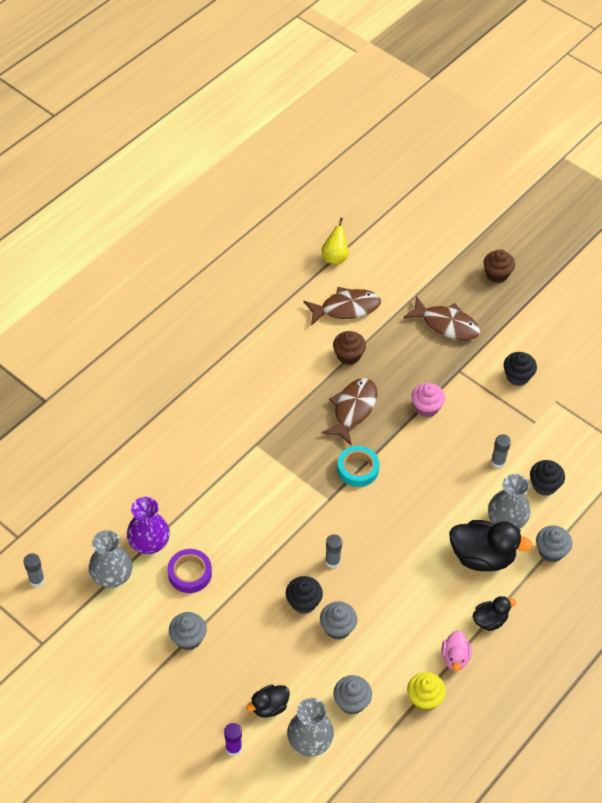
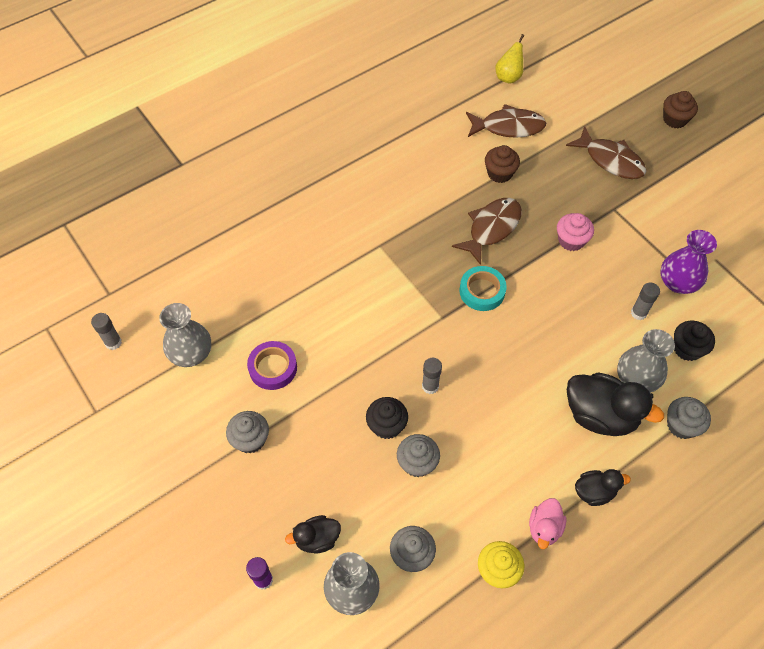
camera: 15 degrees right, 5 degrees up
purple vase [127,497,170,554] -> purple vase moved to [660,230,717,294]
black cupcake [504,352,537,386] -> none

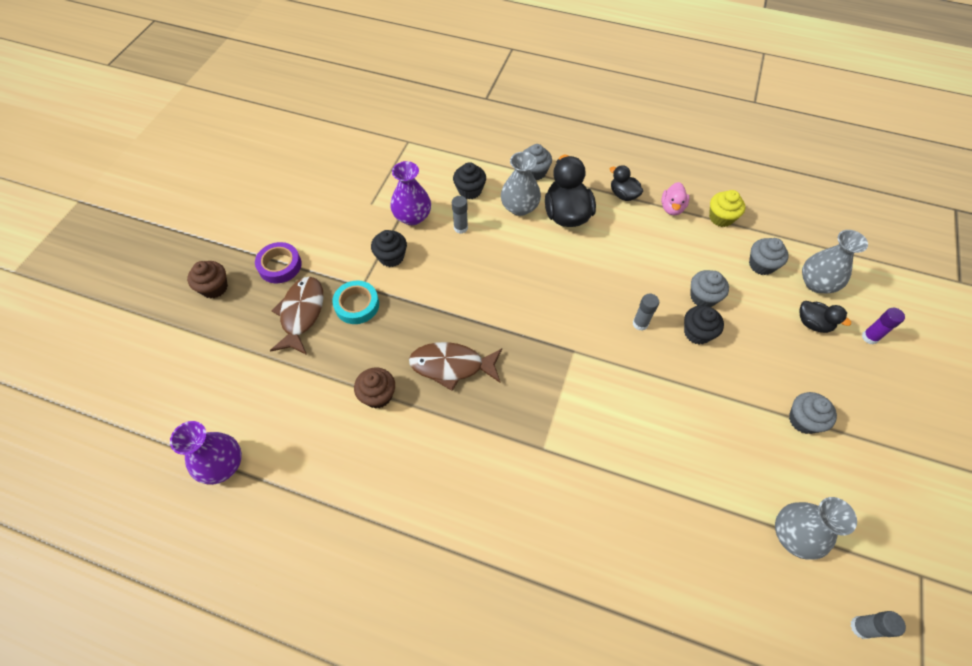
camera: 125 degrees left, 0 degrees up
purple tape [247,341,297,390] -> purple tape moved to [255,242,302,283]
turquoise tape [459,266,507,311] -> turquoise tape moved to [332,280,379,324]
brown fish [466,104,546,138] -> none
yellow pear [495,34,524,84] -> purple vase [170,421,242,485]
pink duck [529,498,566,549] -> pink duck turned 120 degrees clockwise [661,182,690,215]
pink cupcake [557,213,594,251] -> none
none -> black cupcake [371,230,407,267]

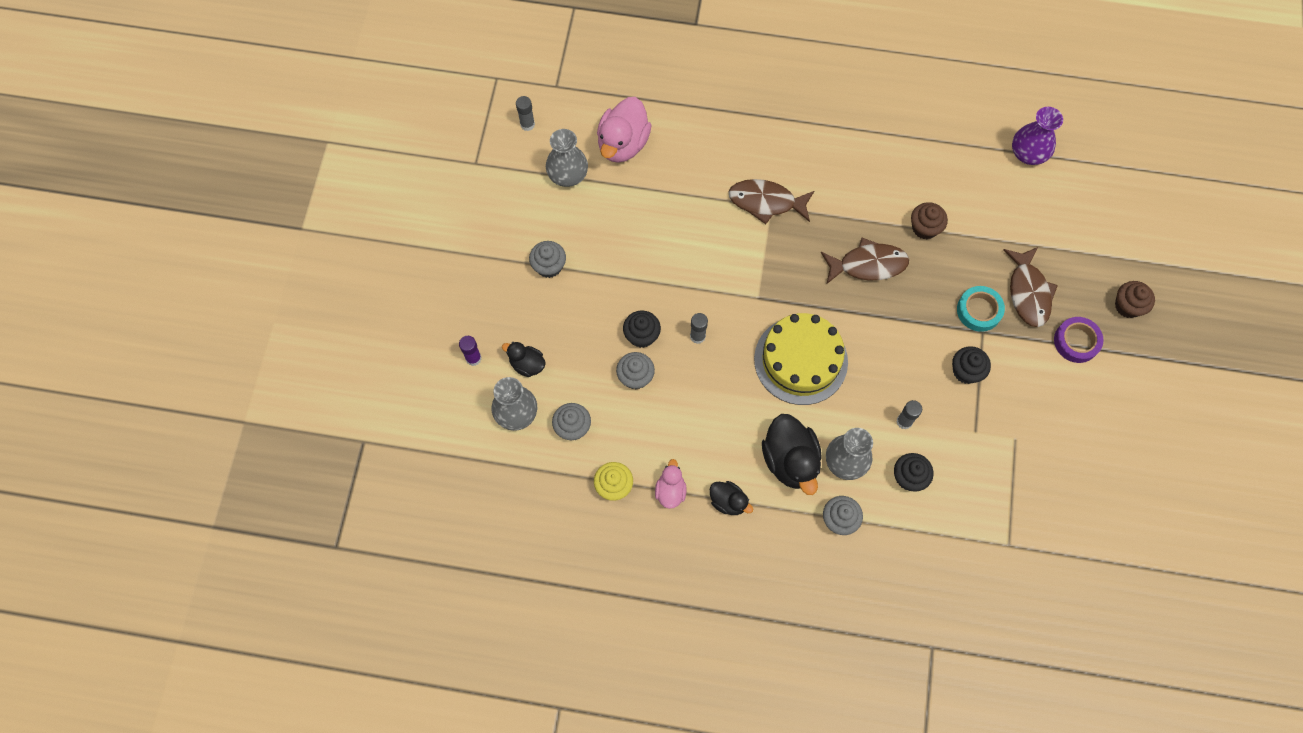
camera: 170 degrees right, 10 degrees up
purple vase [390,161,431,225] -> none
none -> pink duck [597,97,652,163]
none -> brown fish [729,179,814,224]
none -> yellow cake [754,313,848,405]

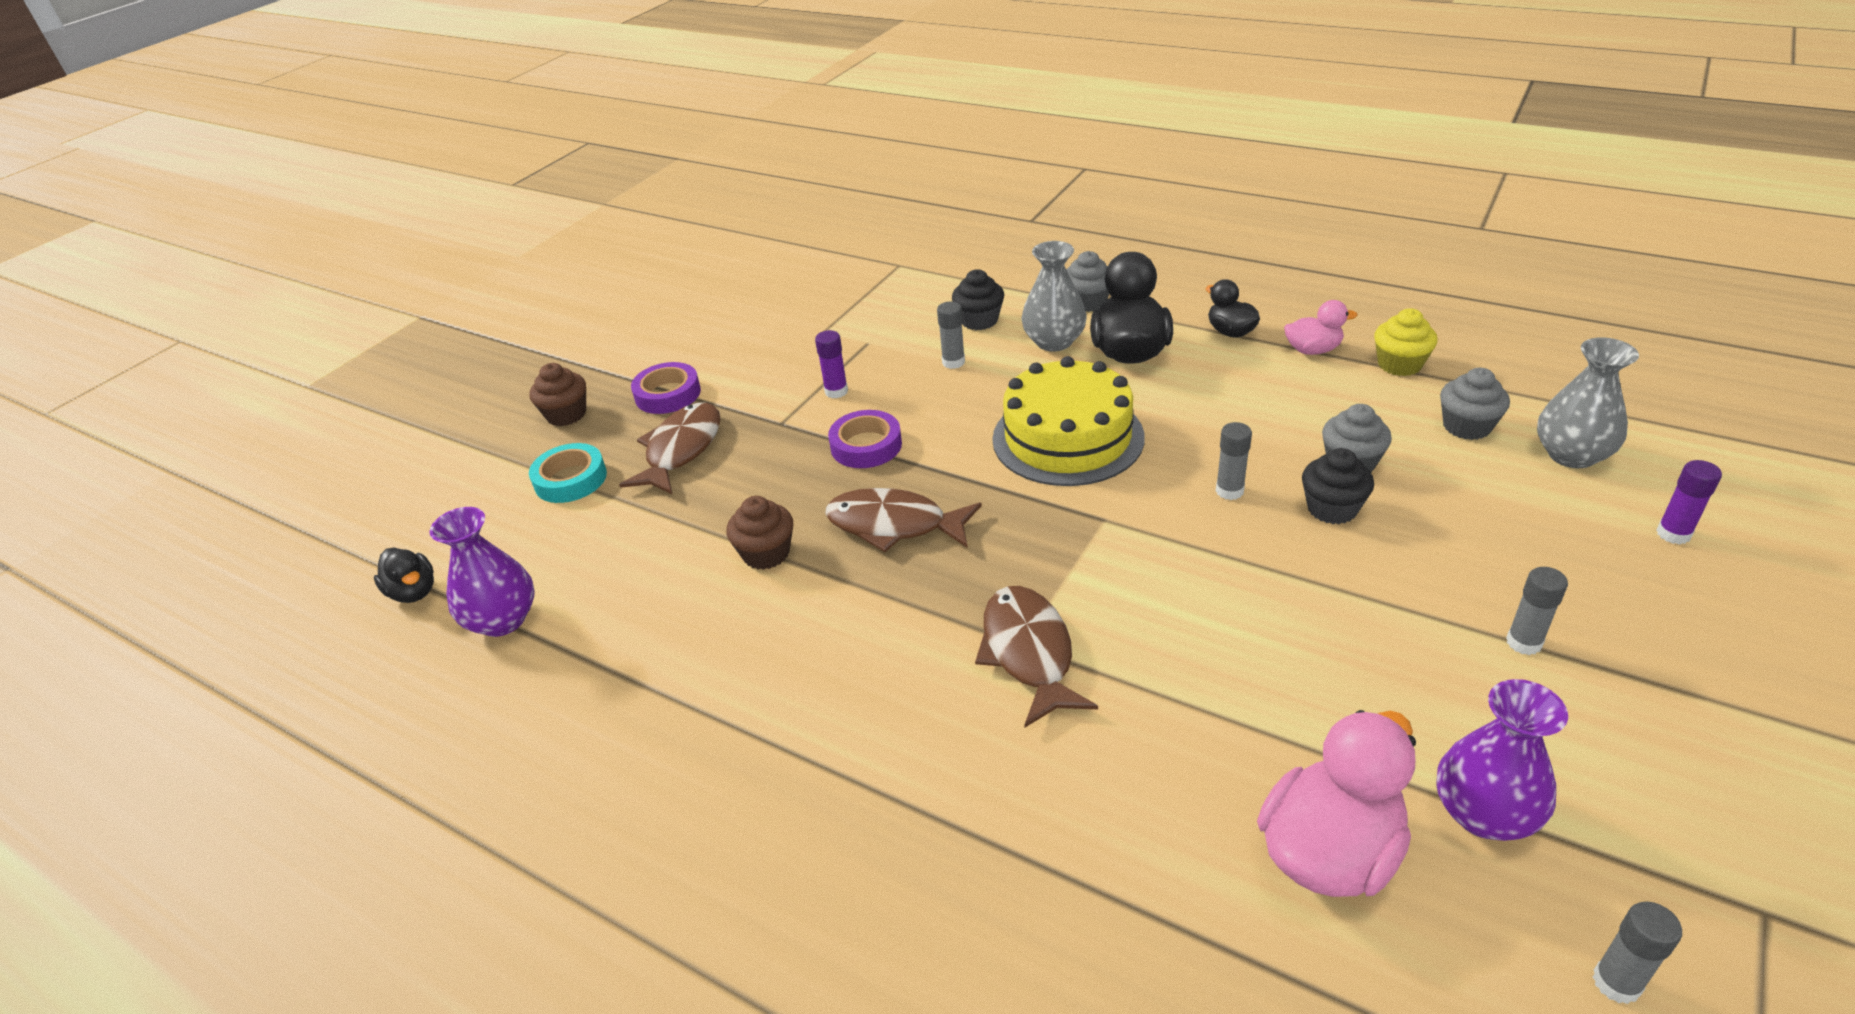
camera: 155 degrees left, 30 degrees down
black duck [502,342,546,377] -> black duck moved to [374,547,434,603]
grey cupcake [529,241,566,278] -> grey glue stick [1506,567,1568,655]
grey vase [546,129,588,187] -> purple vase [1436,679,1568,841]
pink duck [655,459,686,509] -> pink duck turned 120 degrees counterclockwise [1284,300,1357,355]
brown fish [729,179,814,224] -> brown fish turned 135 degrees counterclockwise [975,586,1098,727]
black cupcake [952,346,991,384] -> purple glue stick [815,330,848,398]
turquoise tape [957,286,1005,332] -> turquoise tape moved to [529,443,607,503]
none -> purple tape [828,410,902,468]

